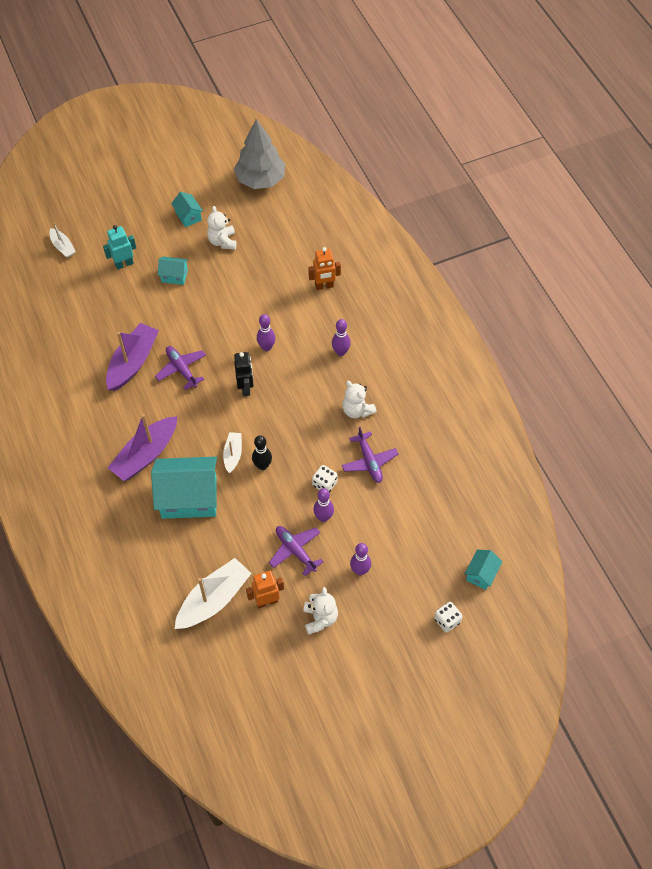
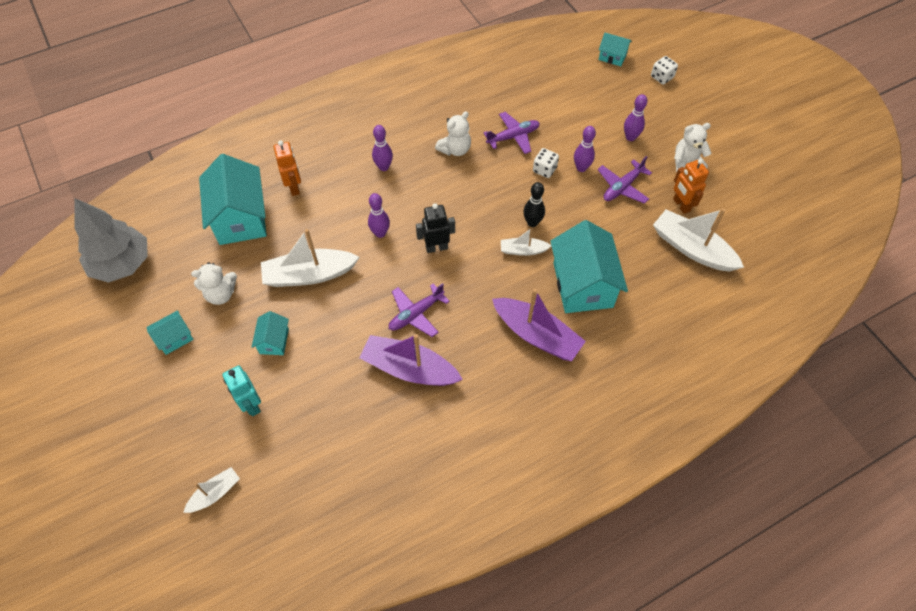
camera: 95 degrees left, 0 degrees up
none -> turquoise house [199,154,267,245]
none -> white boat [261,229,360,287]

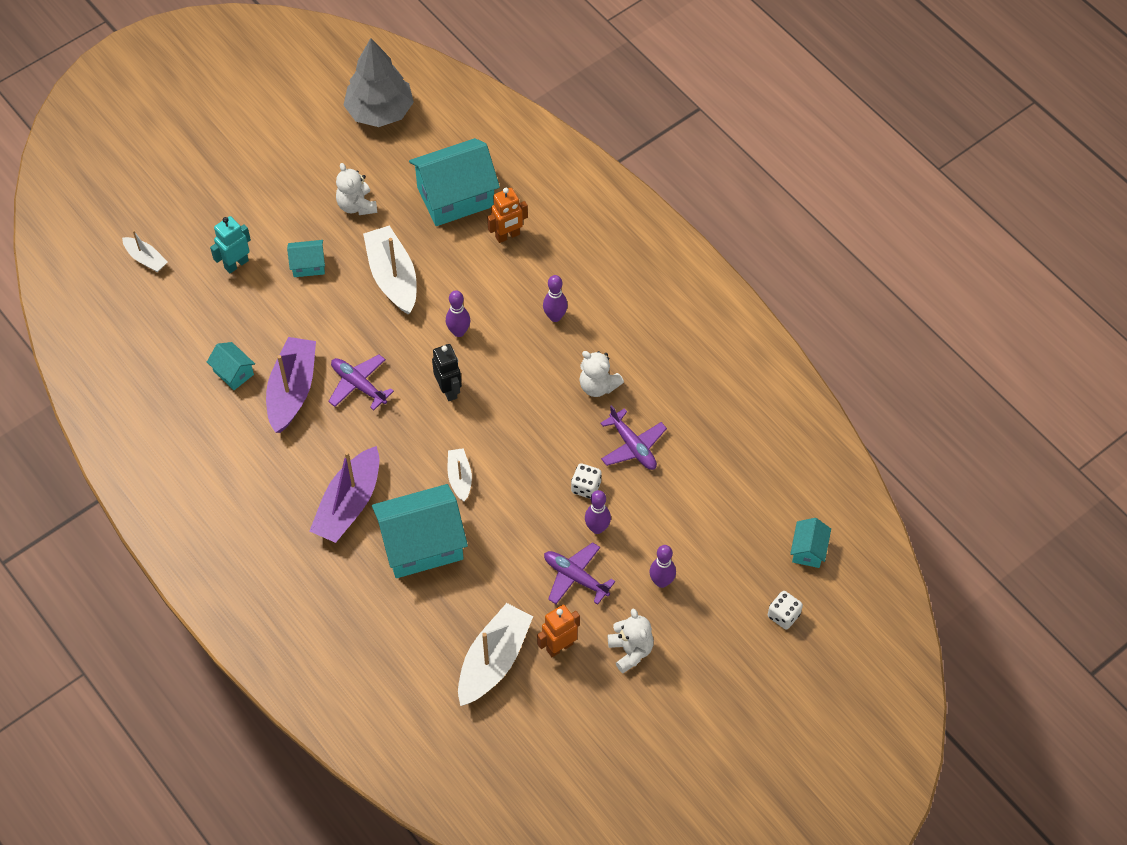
camera: 80 degrees right, 0 degrees up
turquoise house [147,310,194,355] -> turquoise house moved to [207,342,255,390]
black bowling pin [523,182,545,227] -> none

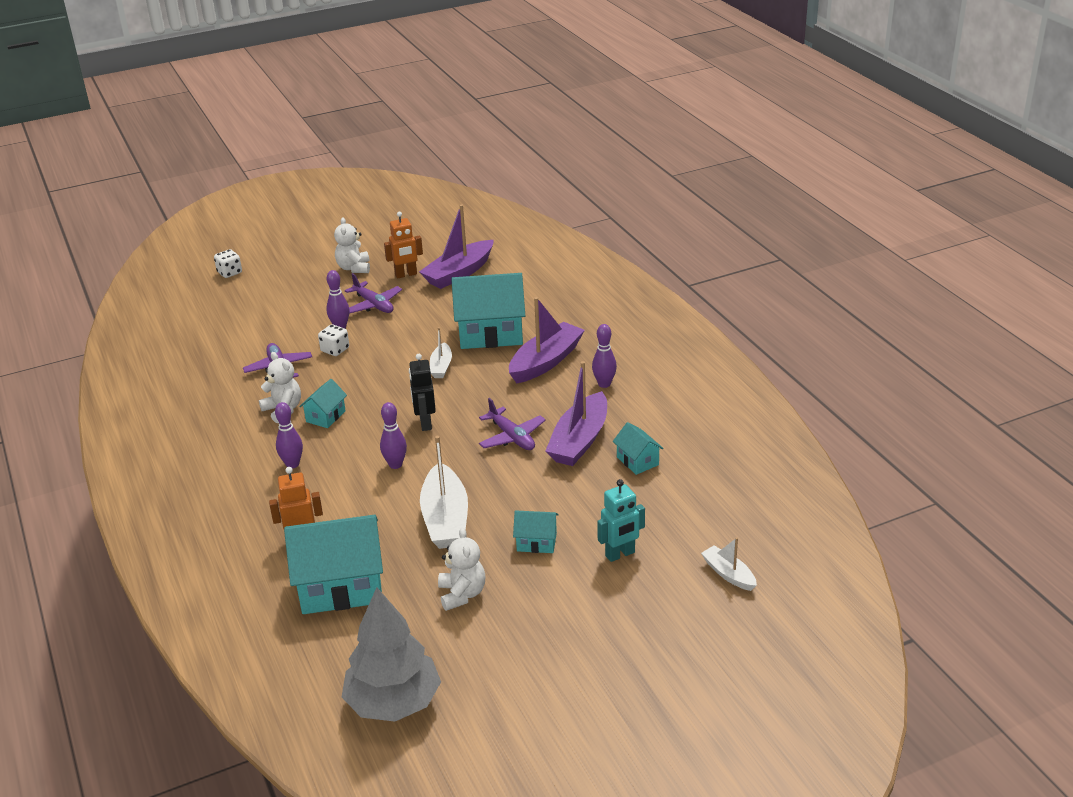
camera: 165 degrees left, 25 degrees down
white boat [458,603,533,706] -> purple boat [419,205,494,289]
purple bowling pin [649,545,676,588] -> purple bowling pin moved to [592,324,617,388]
turquoise house [790,518,831,568] -> turquoise house moved to [299,379,347,428]

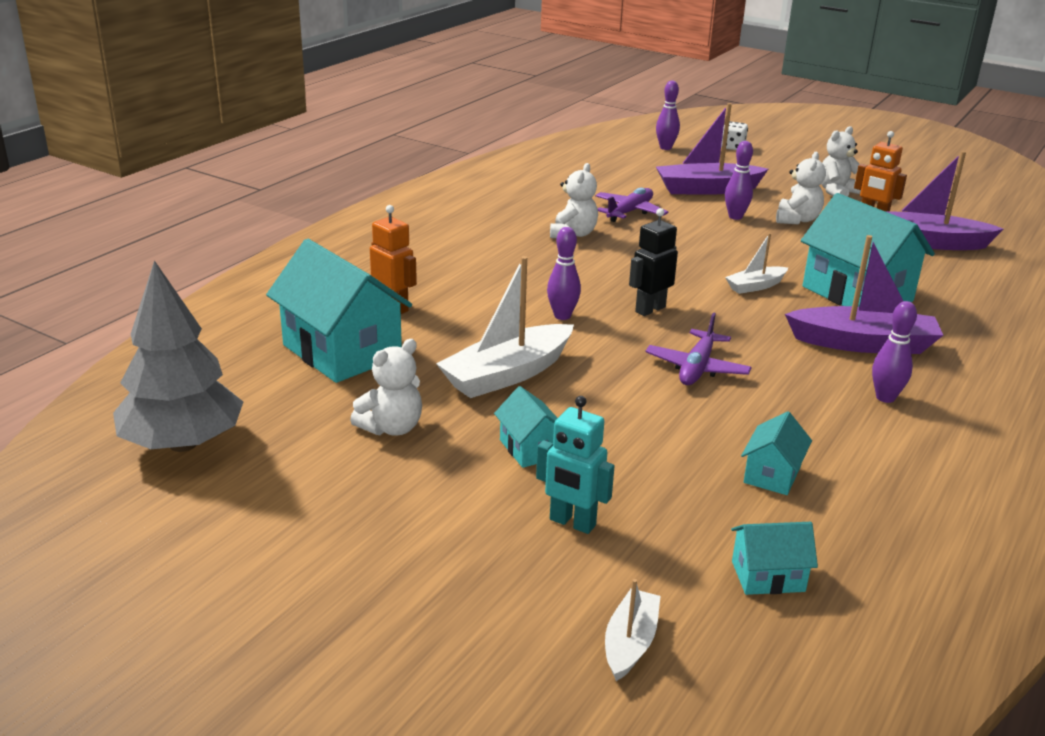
camera: 55 degrees right, 5 degrees down
purple bowling pin [275,402,303,469] -> purple bowling pin moved to [656,80,680,150]
turquoise house [299,379,347,428] -> turquoise house moved to [731,522,818,595]
white dice [318,324,349,356] -> none
purple plane [345,273,402,313] -> white teddy bear [776,152,826,225]
purple boat [545,361,607,466] -> purple boat moved to [656,103,768,195]

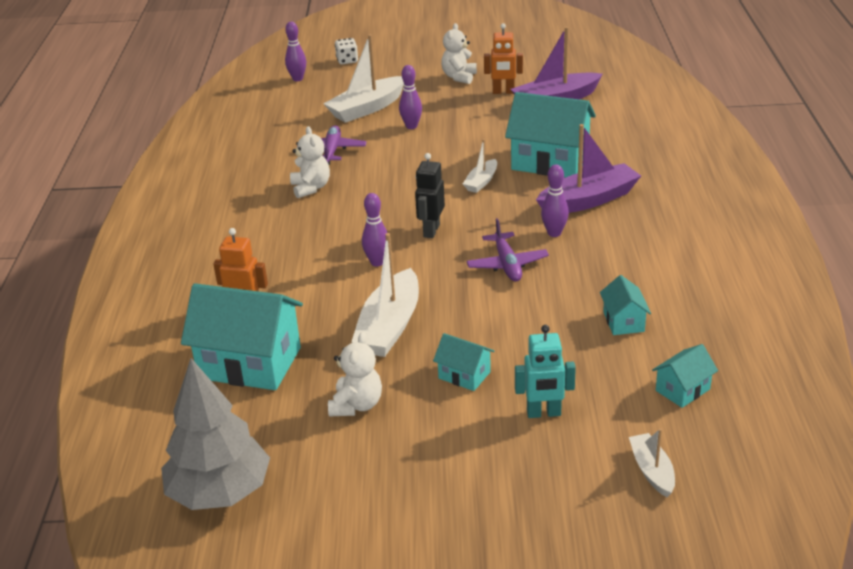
camera: 30 degrees left, 5 degrees up
purple boat [656,103,768,195] -> white boat [323,34,404,123]
white teddy bear [776,152,826,225] -> none
purple bowling pin [872,301,917,403] -> purple bowling pin moved to [541,164,569,237]

